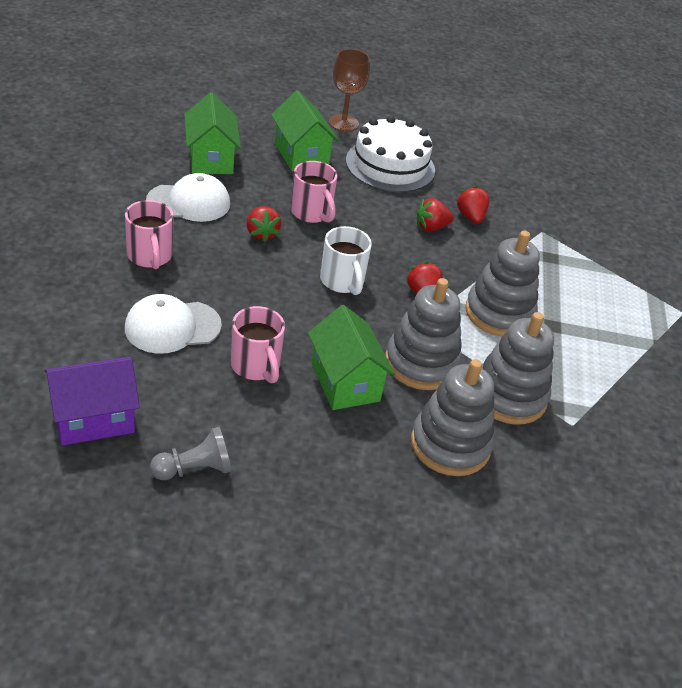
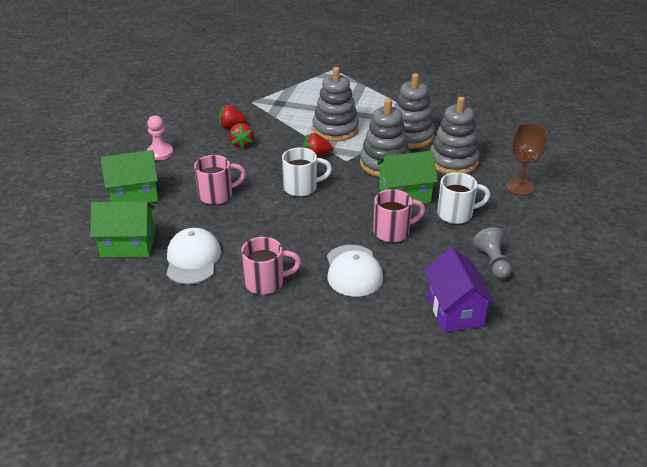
camera: 75 degrees left, 5 degrees down
red strawberry [247,206,281,242] -> none
brown goblet [329,49,370,132] -> brown goblet moved to [506,123,547,195]
white cake [346,116,435,192] -> pink pawn [147,115,173,161]
none -> white mug [437,172,490,224]

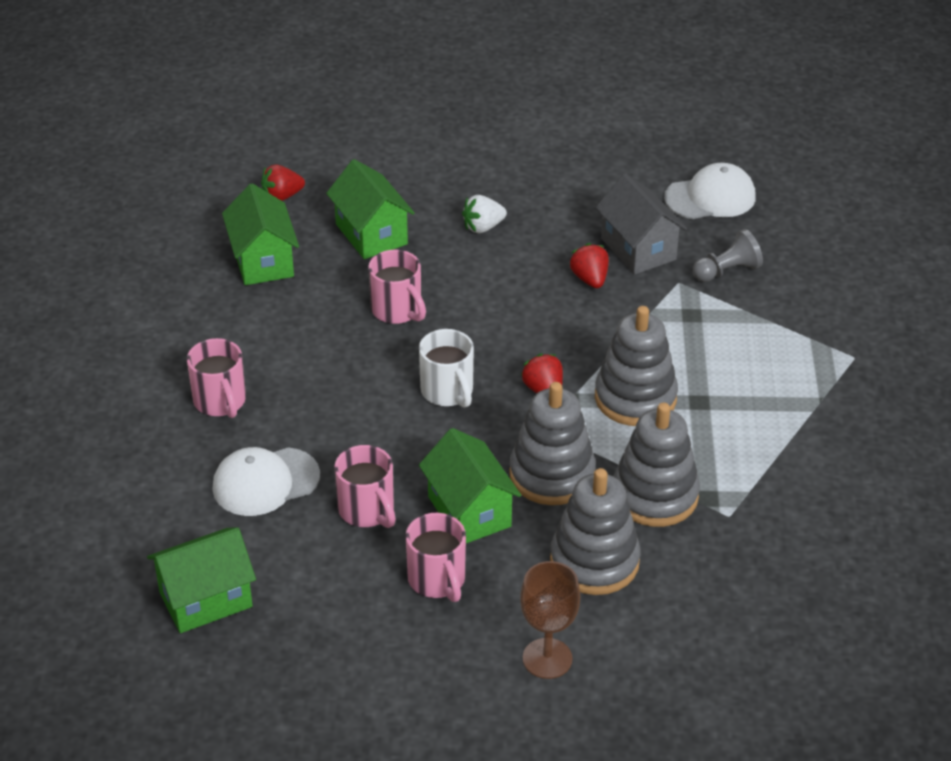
camera: 75 degrees right, 5 degrees up
pink pawn [147,115,173,161] -> white strawberry [462,195,507,233]
white cap [166,228,221,285] -> white cap moved to [664,163,756,219]
red strawberry [229,123,254,149] -> red strawberry moved to [261,164,305,201]
purple house [424,247,495,333] -> green house [147,528,256,633]
white mug [437,172,490,224] -> pink mug [405,513,466,602]
grey pawn [473,227,512,279] -> grey pawn moved to [693,229,763,282]
none -> grey house [595,174,687,275]

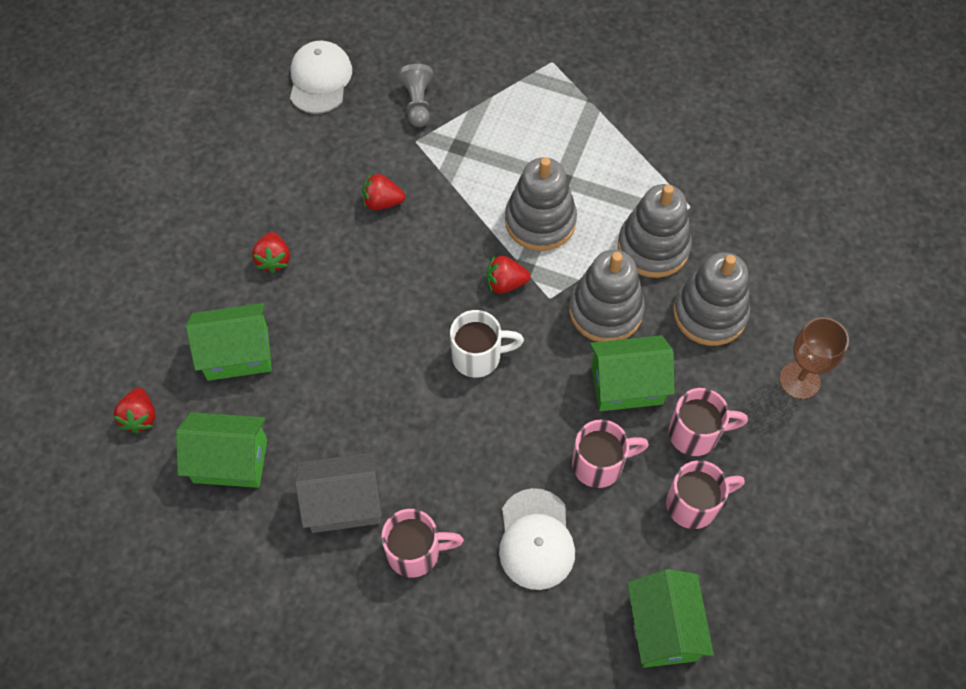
camera: 70 degrees left, 20 degrees up
pink mug [368,249,426,324] -> pink mug moved to [666,460,745,529]
white strawberry [462,195,507,233] -> red strawberry [252,232,290,274]
grey house [595,174,687,275] -> grey house moved to [295,452,382,533]

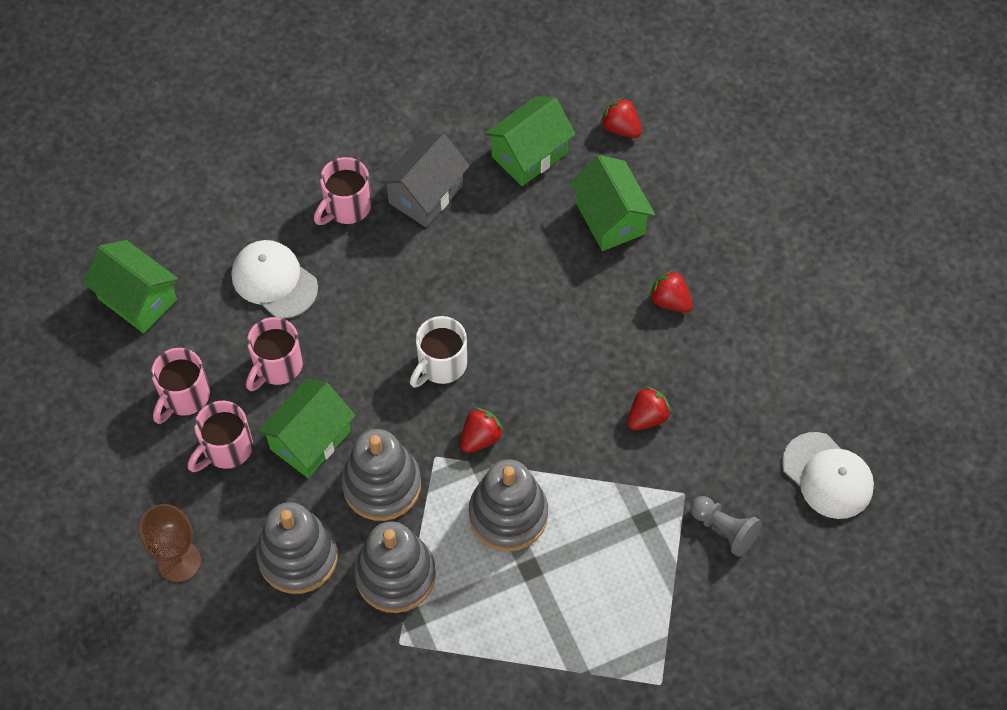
camera: 135 degrees right, 0 degrees up
green house [186,303,272,381] -> green house turned 60 degrees counterclockwise [570,155,655,251]

